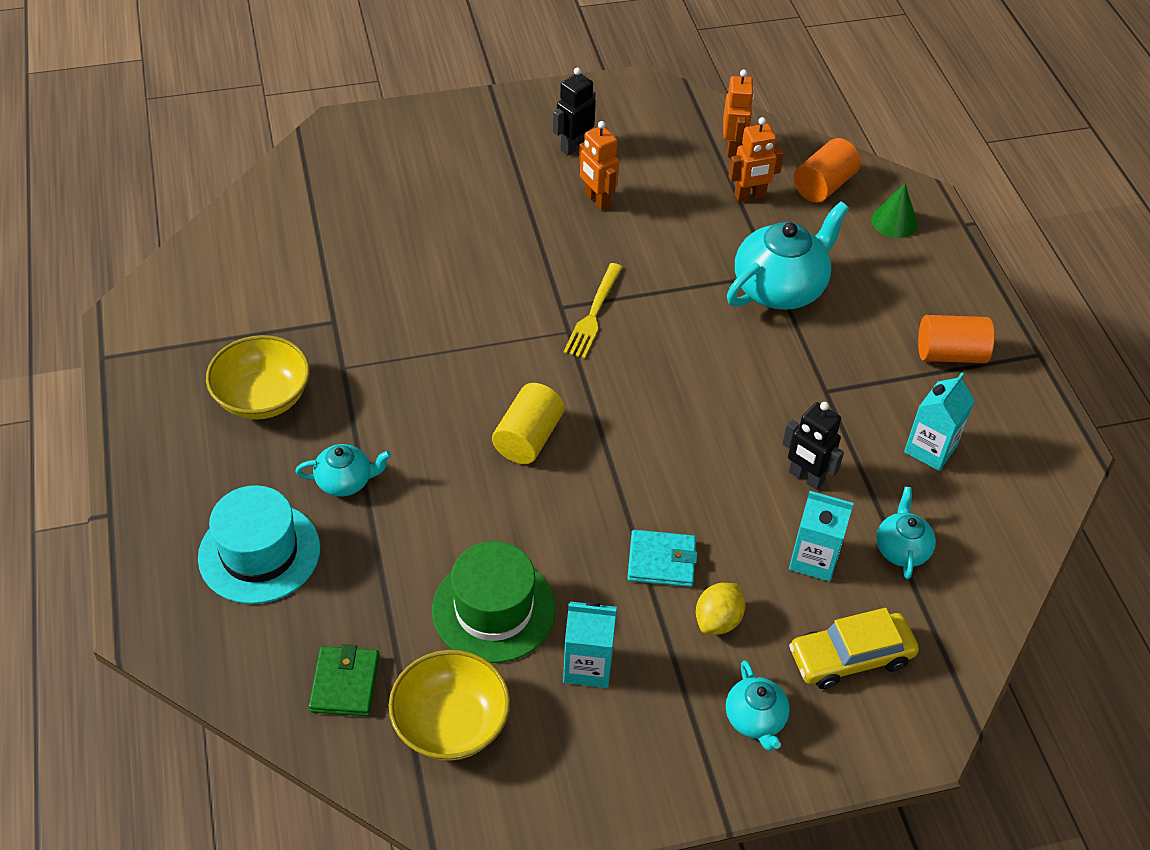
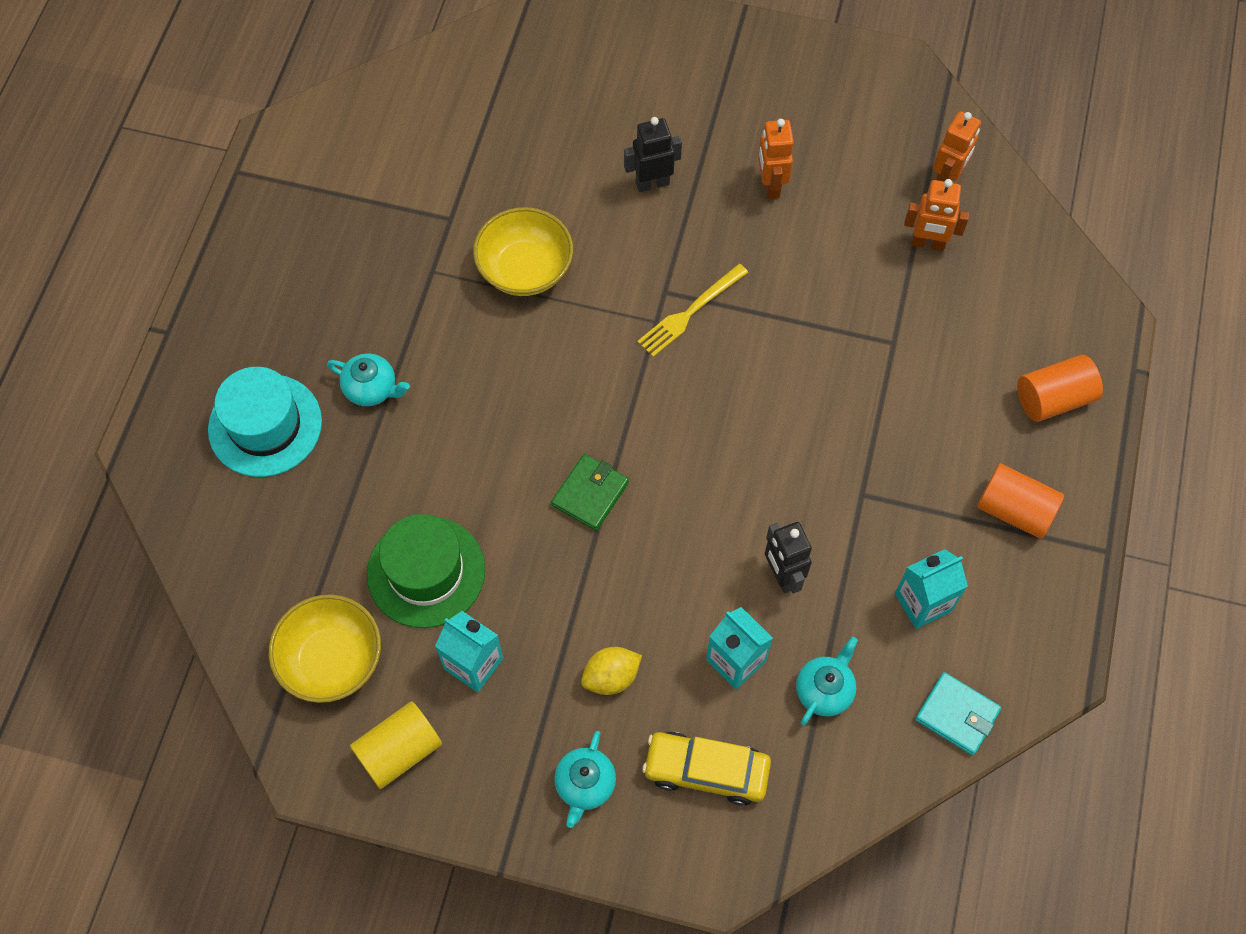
camera: 30 degrees right, 15 degrees up
yellow bowl [206,335,310,420] -> yellow bowl moved to [473,207,573,296]
green wallet [309,644,380,716] -> green wallet moved to [551,454,629,531]
yellow cylinder [492,383,564,464] -> yellow cylinder moved to [350,701,442,789]
black robot [553,67,596,156] -> black robot moved to [624,117,682,192]
turquoise wallet [627,530,698,587] -> turquoise wallet moved to [915,672,1001,755]
turquoise teapot [727,201,849,310] -> none
orange cylinder [793,138,861,203] -> orange cylinder moved to [1017,355,1103,422]
green cone [871,183,918,238] -> none

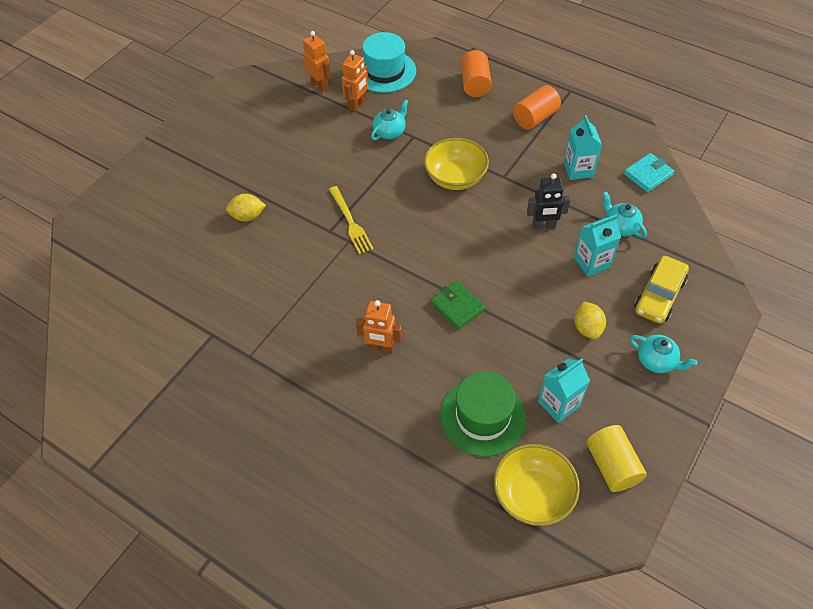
camera: 70 degrees left, 10 degrees down
turquoise hat [208,367,322,477] -> turquoise hat moved to [362,32,416,93]
turquoise teapot [327,353,410,406] -> turquoise teapot moved to [371,99,409,140]
yellow bowl [473,207,573,296] -> yellow bowl moved to [424,138,489,190]
black robot [624,117,682,192] -> yellow lemon [226,194,266,221]
orange robot [758,119,794,199] -> orange robot moved to [356,300,402,354]

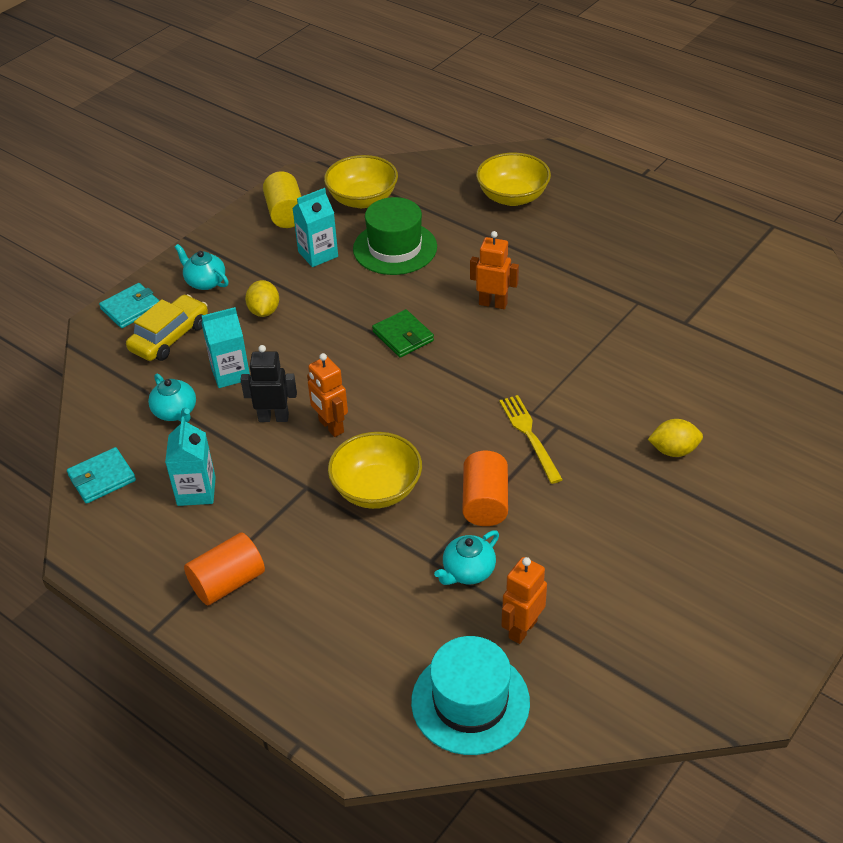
camera: 175 degrees left, 10 degrees down
orange robot [303,31,331,92] -> orange robot moved to [307,353,348,437]
orange cylinder [461,50,492,97] -> orange cylinder moved to [462,451,508,526]
none -> turquoise wallet [99,283,159,328]
none -> yellow bowl [476,153,551,206]

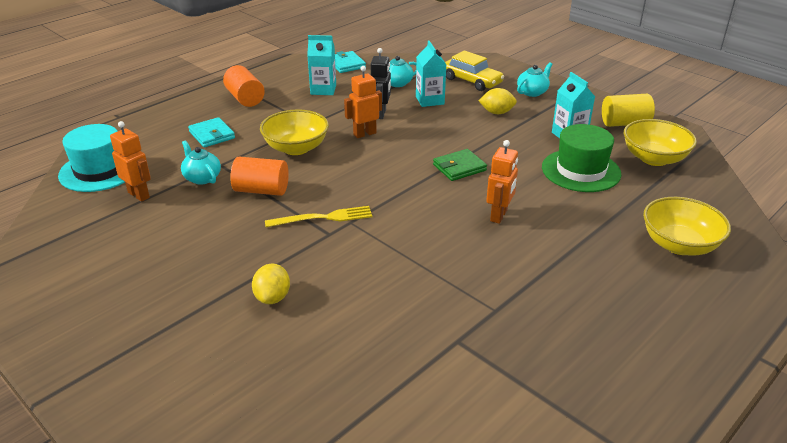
camera: 95 degrees right, 10 degrees down
turquoise wallet [99,283,159,328] -> turquoise wallet moved to [188,117,235,147]

